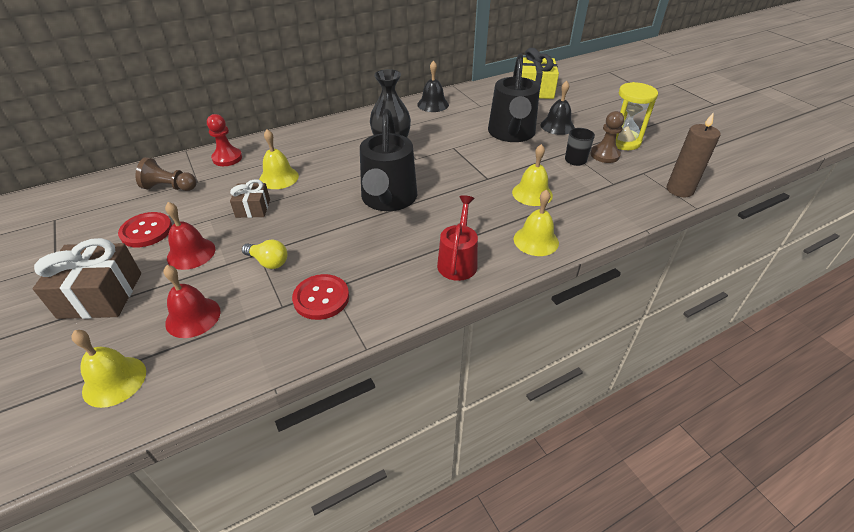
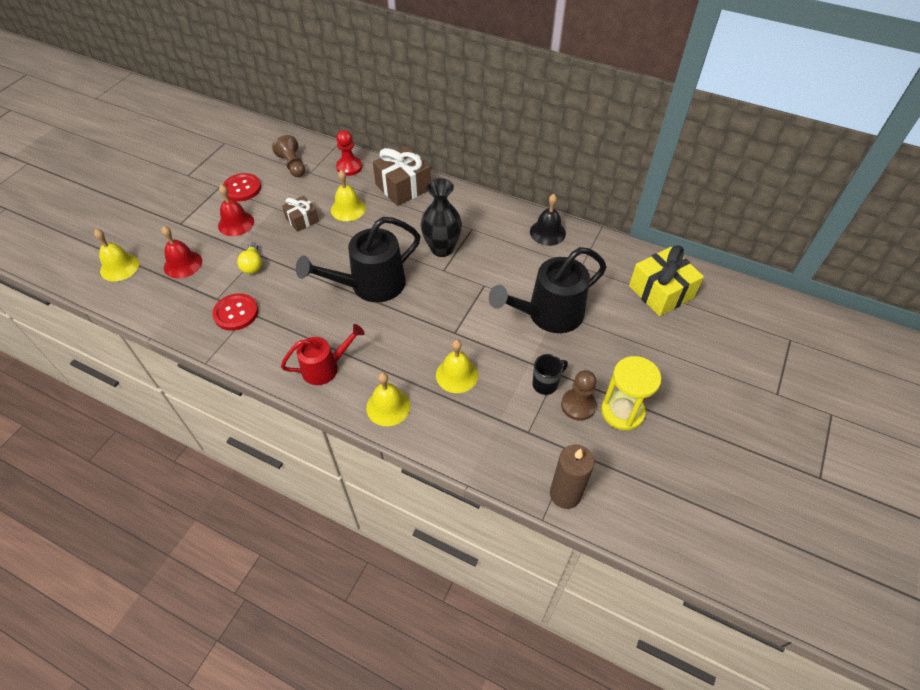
camera: 55 degrees right, 10 degrees up
brown gift [33,238,141,319] -> brown gift moved to [373,146,431,206]
black bell [541,81,575,135] -> none

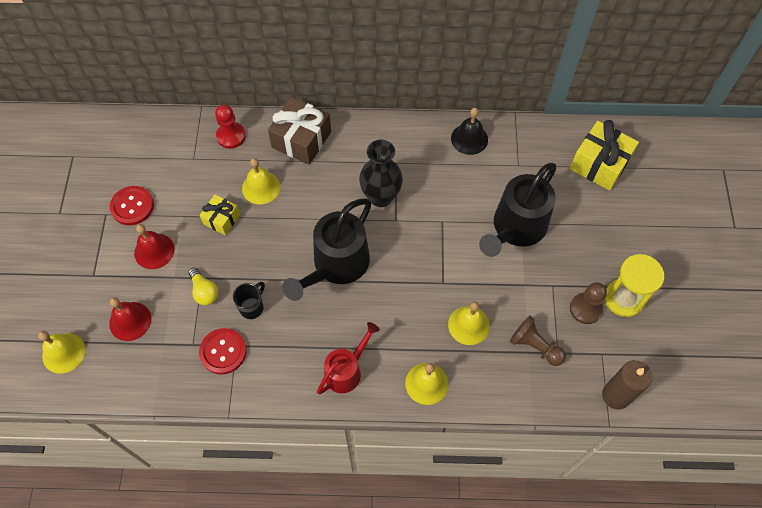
camera: 25 degrees left, 10 degrees up
brown pawn [272,135,305,177] -> brown pawn moved to [510,315,566,366]
brown gift [282,196,319,232] -> yellow gift [199,195,240,235]
black mug [532,354,568,395] -> black mug moved to [233,282,265,319]

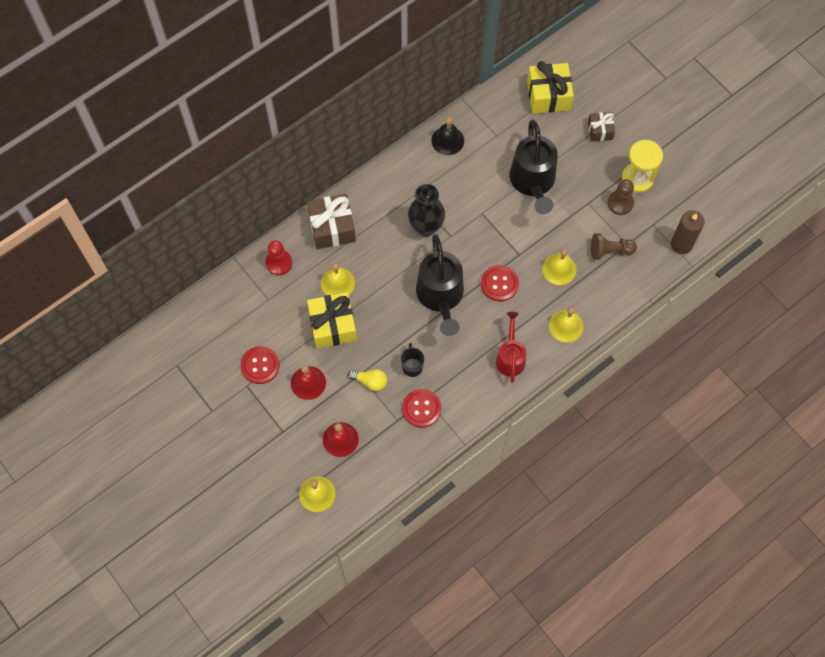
camera: 40 degrees left, 5 degrees up
yellow gift [199,195,240,235] -> yellow gift [307,292,357,349], size x1.72
none -> red button [481,265,519,302]
none -> brown gift [588,112,615,142]

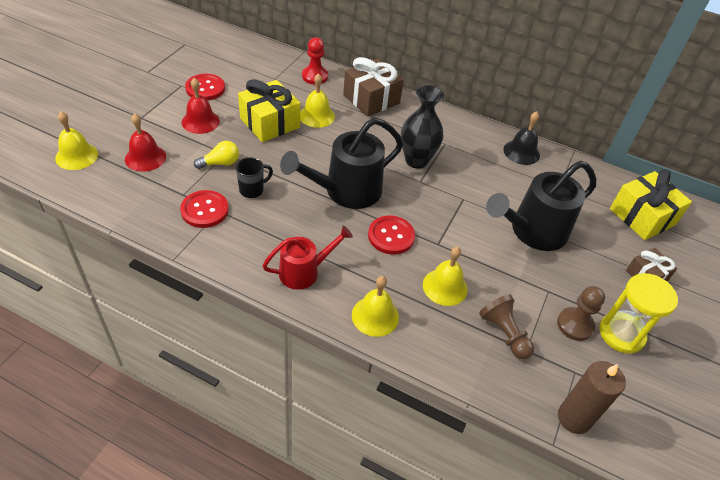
camera: 60 degrees right, 20 degrees down
yellow light bulb [348,369,387,391] -> yellow light bulb turned 105 degrees counterclockwise [194,141,239,169]

